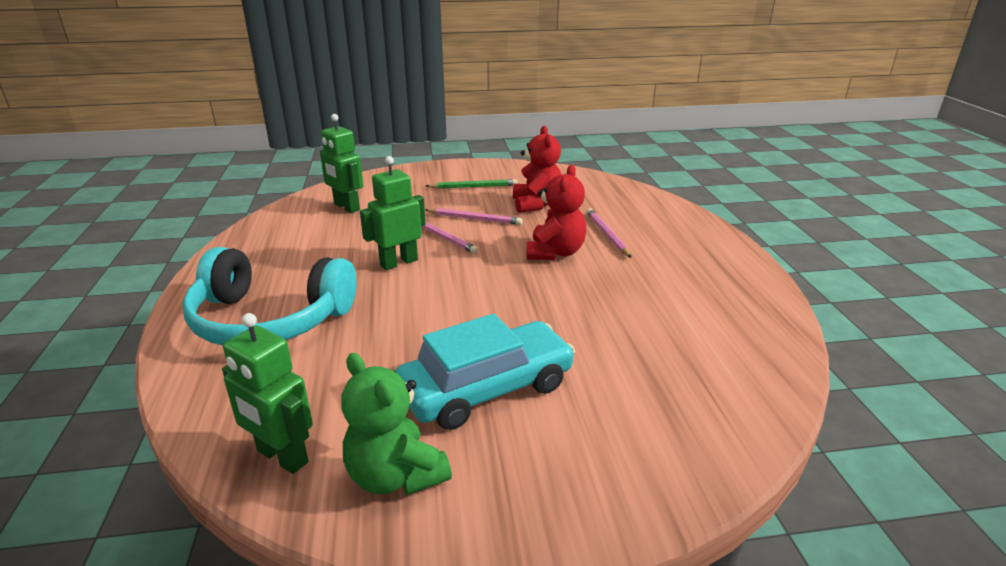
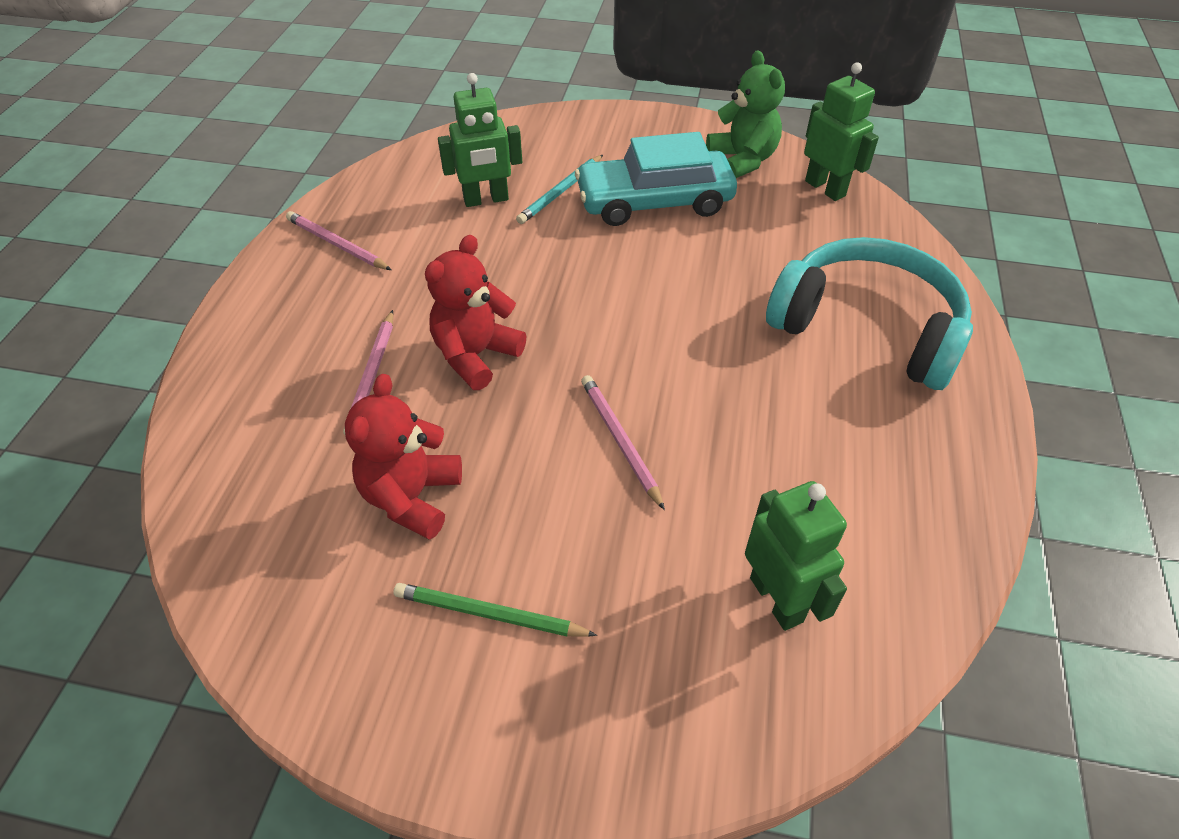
camera: 160 degrees left, 20 degrees up
green robot [360,156,426,270] -> green robot moved to [438,73,522,207]
pink pencil [425,208,522,225] -> pink pencil moved to [286,211,391,270]
none -> turquoise pencil [516,155,603,224]

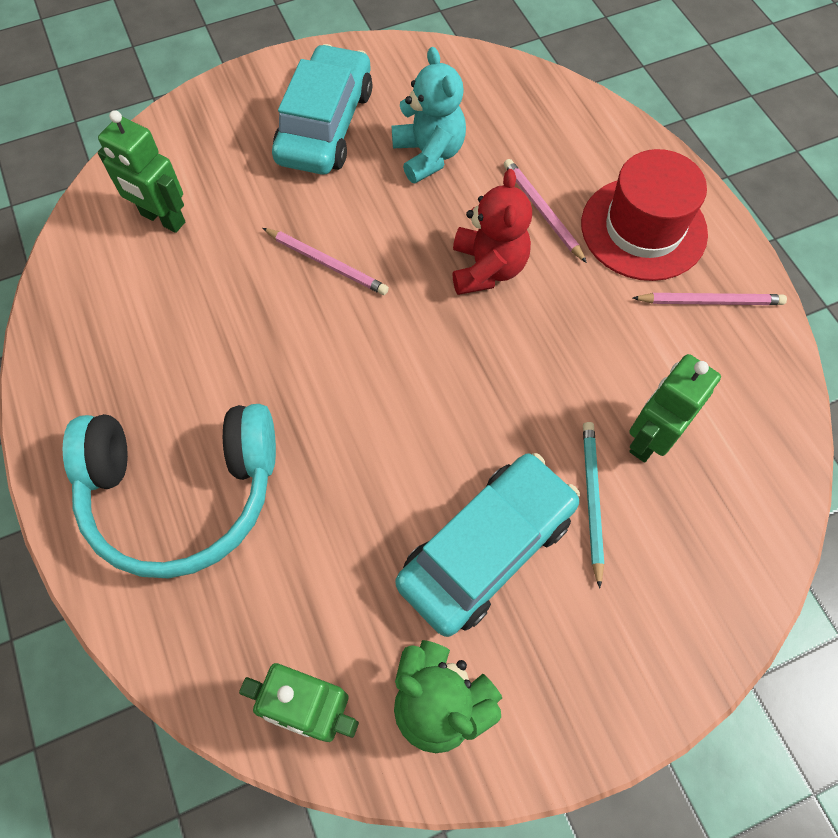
camera: 145 degrees right, 15 degrees up
red teddy bear [345,374,462,540] -> turquoise teddy bear [392,47,466,183]
green pencil [393,583,597,637] -> turquoise car [272,44,372,175]
none -> red hat [581,149,708,281]

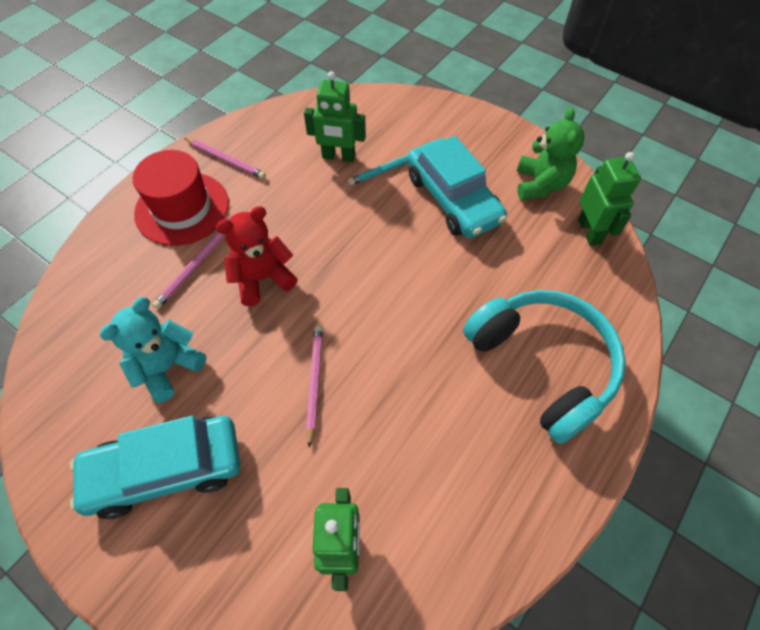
camera: 120 degrees left, 5 degrees down
turquoise car [395,453,580,637] -> turquoise car turned 135 degrees counterclockwise [407,136,507,238]
pink pencil [633,293,787,305] -> pink pencil turned 150 degrees clockwise [184,138,266,179]

